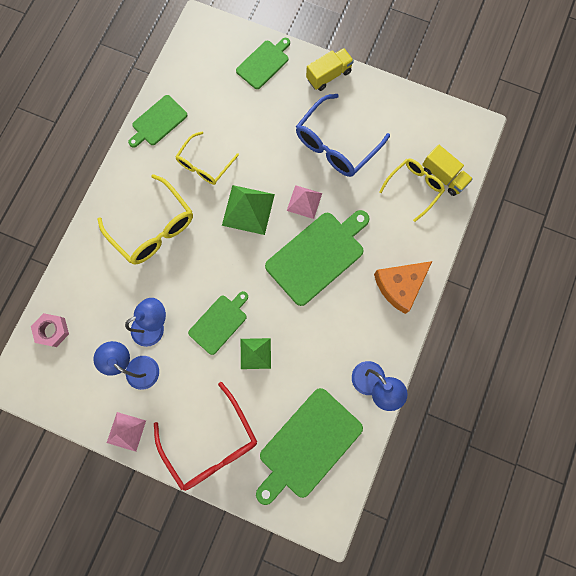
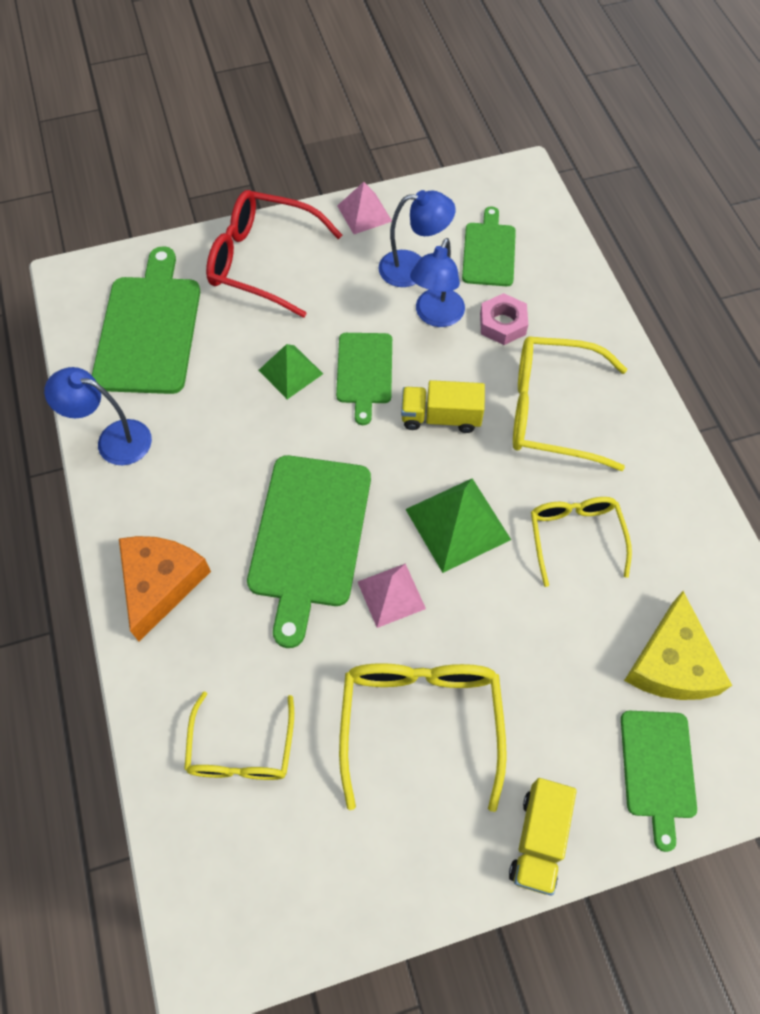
camera: 140 degrees right, 15 degrees down
pink nut [31,313,69,347] -> pink nut moved to [480,293,528,345]
green cutting board [128,95,187,148] -> green cutting board moved to [462,207,516,286]
blue glasses [296,94,390,177] -> yellow glasses [339,663,507,812]
yellow truck [422,145,473,196] -> yellow truck moved to [401,380,485,433]
none -> yellow cheese [624,591,732,700]

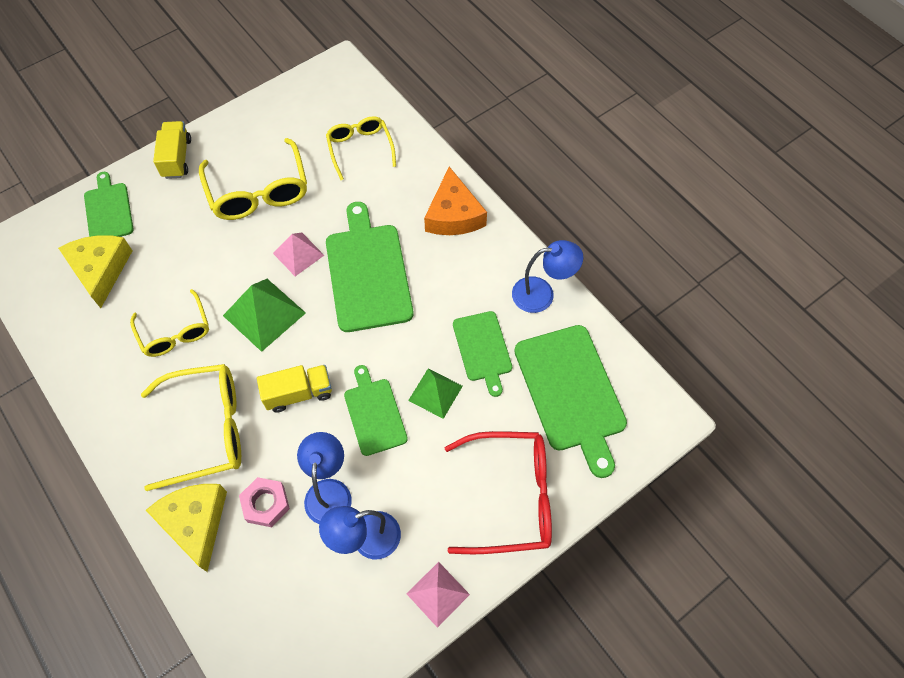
camera: 160 degrees right, 0 degrees up
green cutting board [462,207,516,286] -> green cutting board moved to [453,311,512,397]
none -> yellow cheese [146,484,227,572]

